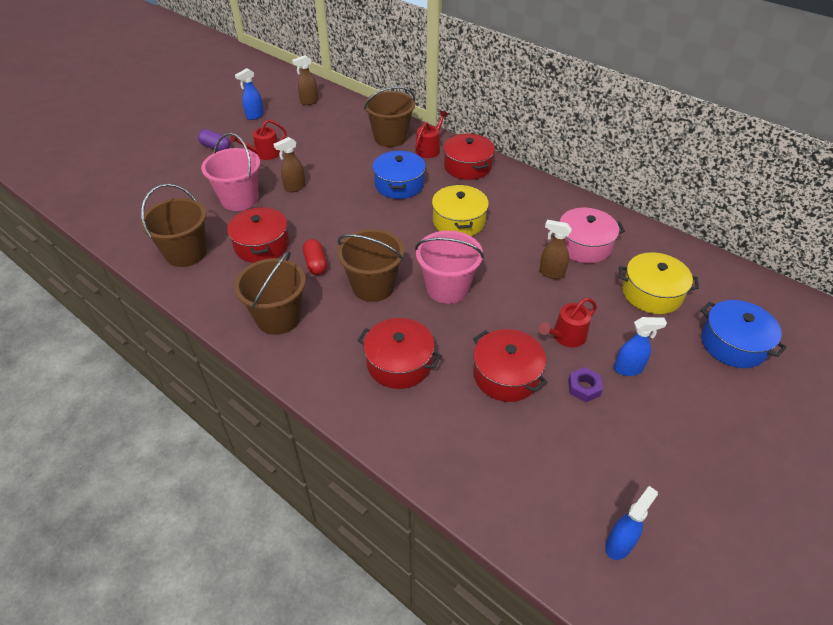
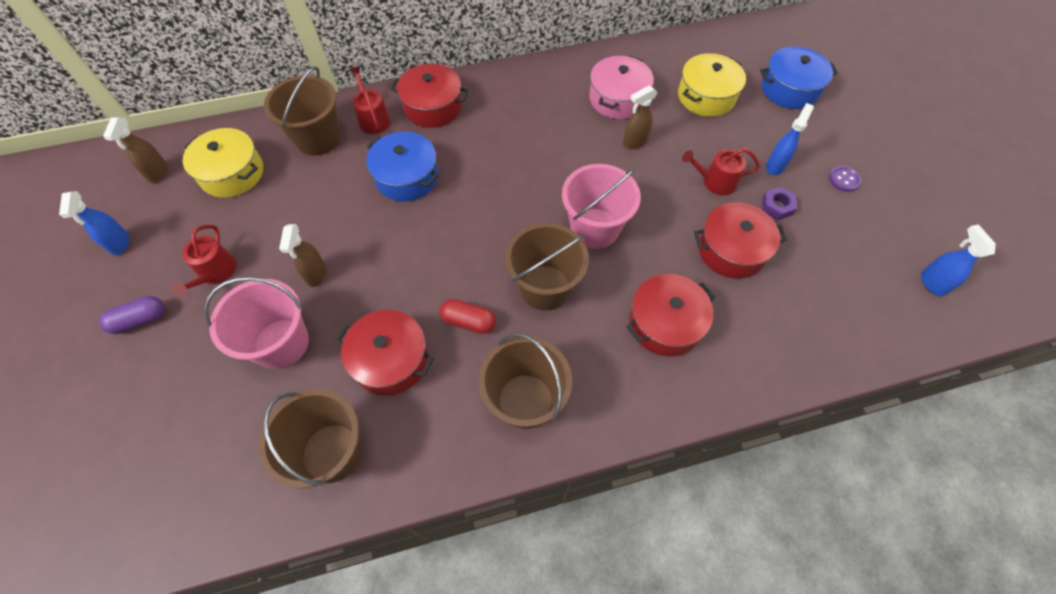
camera: 55 degrees left, 15 degrees up
yellow pot [432,184,489,236] -> yellow pot moved to [182,128,263,198]
red watering can [539,298,597,347] -> red watering can turned 90 degrees clockwise [682,148,760,195]
none -> purple button [829,166,861,192]

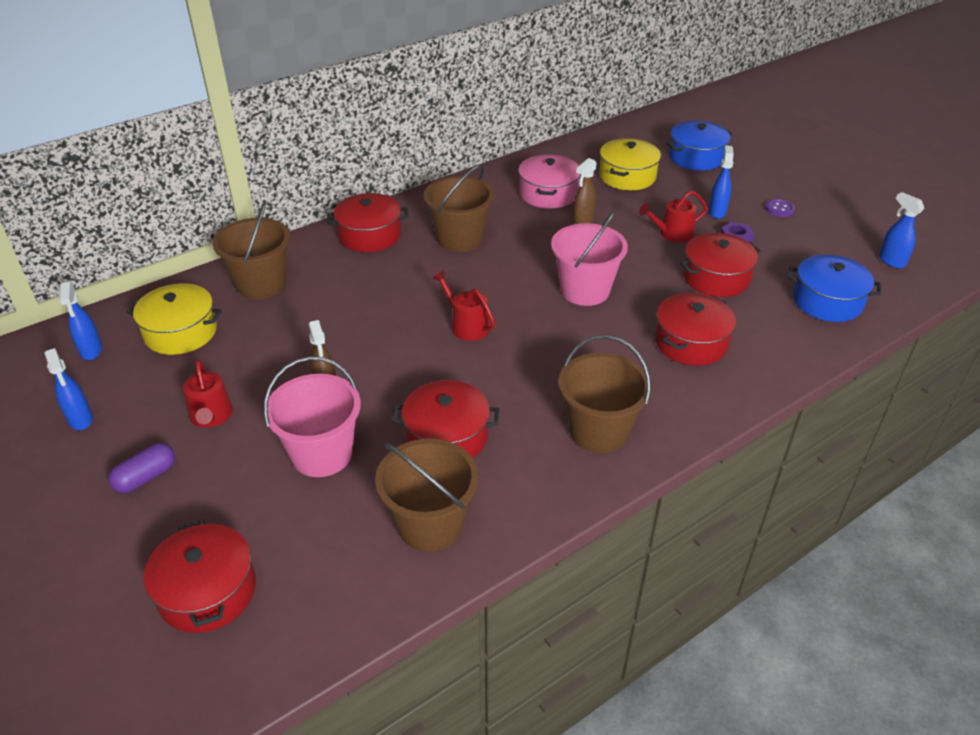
camera: 20 degrees left, 20 degrees down
brown spray bottle [103,117,168,183] -> blue spray bottle [59,282,102,360]
red watering can [349,66,391,134] -> red watering can moved to [433,271,495,341]
blue pot [366,132,439,202] -> blue pot moved to [788,255,881,322]
red capsule [440,299,496,334] -> none
brown bucket [505,223,589,311] -> brown bucket moved to [424,165,494,252]
none -> red pot [144,520,256,633]

